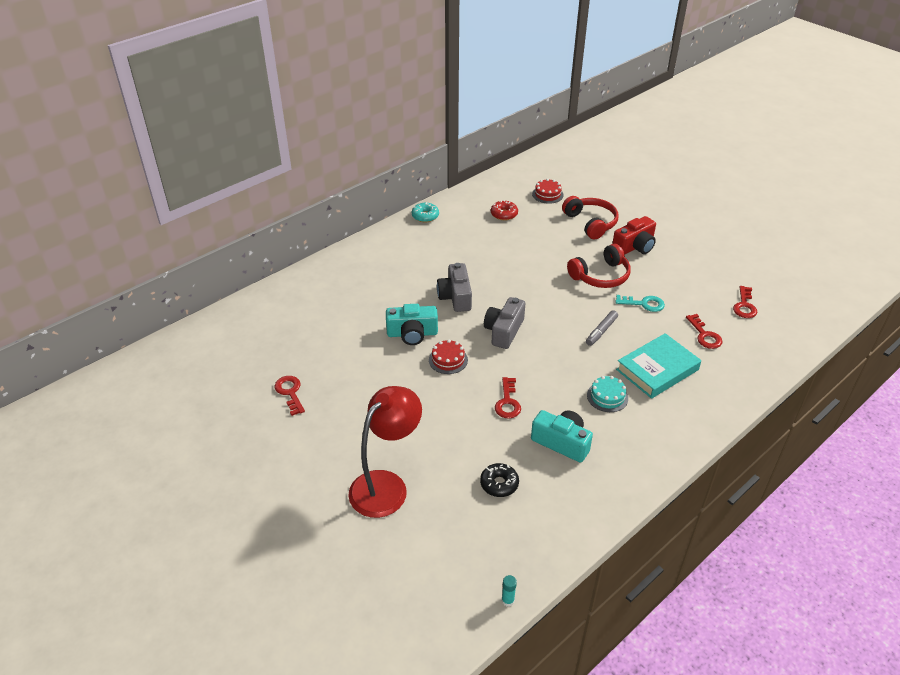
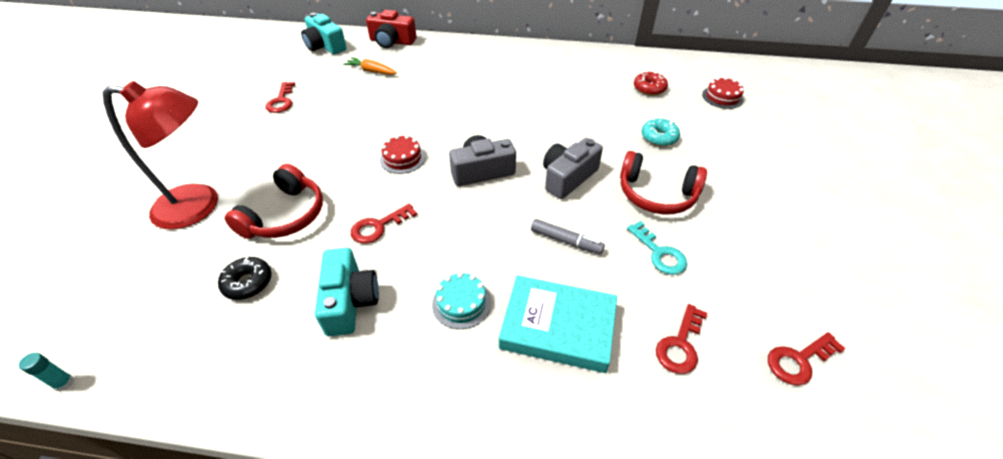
camera: 50 degrees right, 5 degrees up
red key [275,376,305,416] -> red key turned 150 degrees clockwise [265,82,295,113]
turquoise camera [386,304,438,345] -> turquoise camera moved to [301,13,347,54]
turquoise donut [412,202,439,222] -> turquoise donut moved to [642,118,680,146]
grey camera [437,263,472,312] -> grey camera moved to [543,138,603,199]
red headphones [562,196,619,240] -> red headphones moved to [225,164,323,239]
grey marker [586,310,618,346] -> grey marker turned 150 degrees counterclockwise [531,219,605,254]
red camera [612,216,656,255] -> red camera moved to [366,10,417,48]
none -> orange carrot [343,57,397,75]

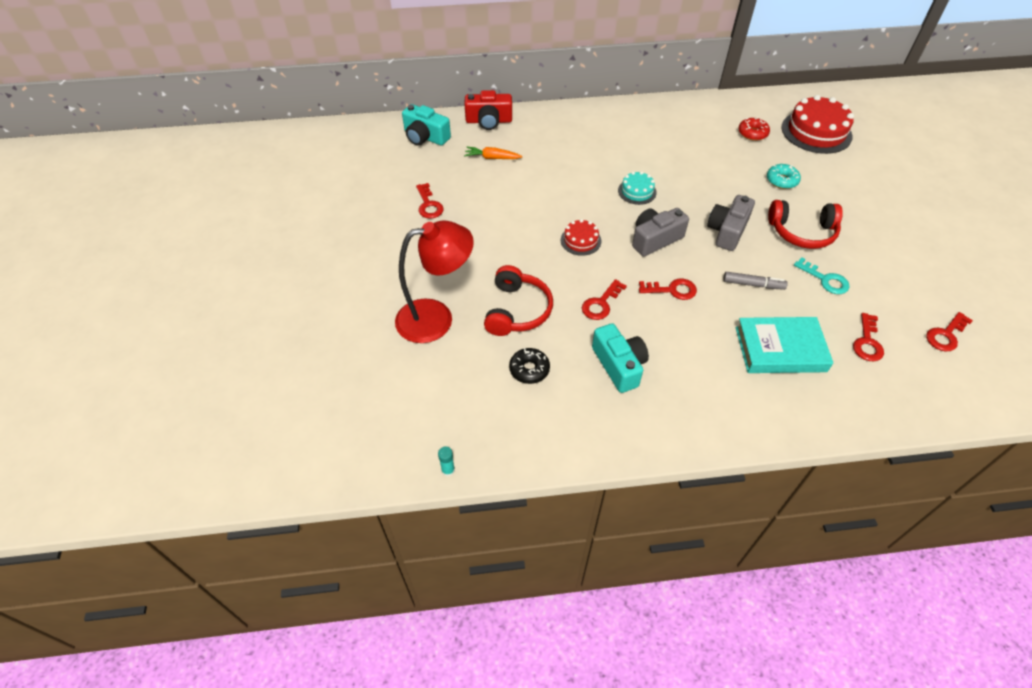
camera: 15 degrees left, 5 degrees up
turquoise cake [432,272,491,329] -> turquoise cake moved to [618,171,657,205]
red cake [702,77,744,109] -> red cake [782,95,854,154], size x1.93
none -> red key [639,278,697,300]

